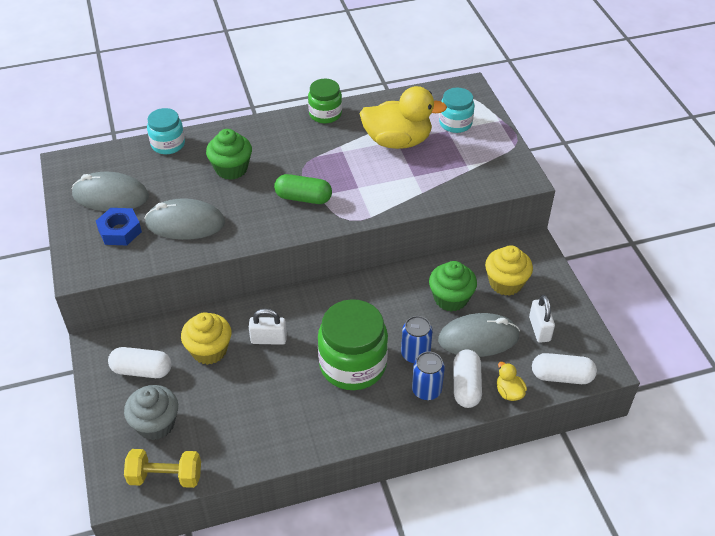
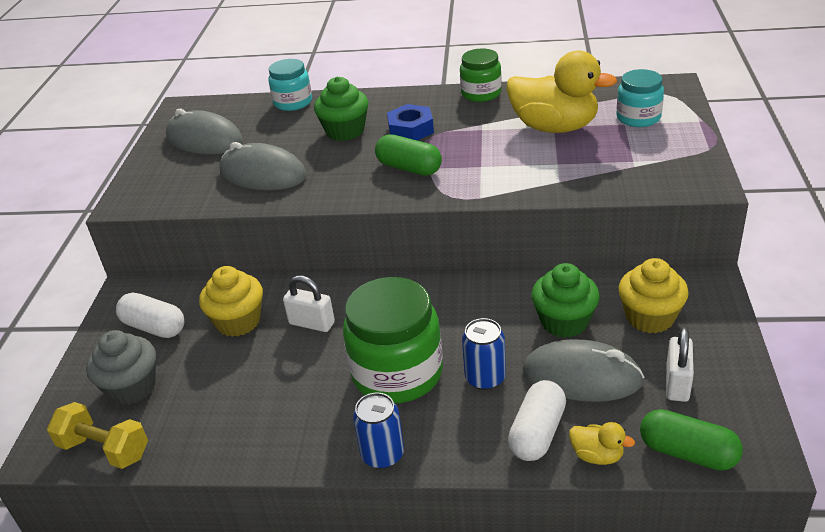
camera: 25 degrees right, 10 degrees down
blue nut [96,208,142,245] -> blue nut moved to [387,104,434,141]
blue can [412,352,445,400] -> blue can moved to [353,393,404,469]
yellow duck [497,362,527,401] -> yellow duck turned 120 degrees clockwise [569,422,635,465]
white capsule [532,353,597,384] -> green capsule [640,409,743,471]

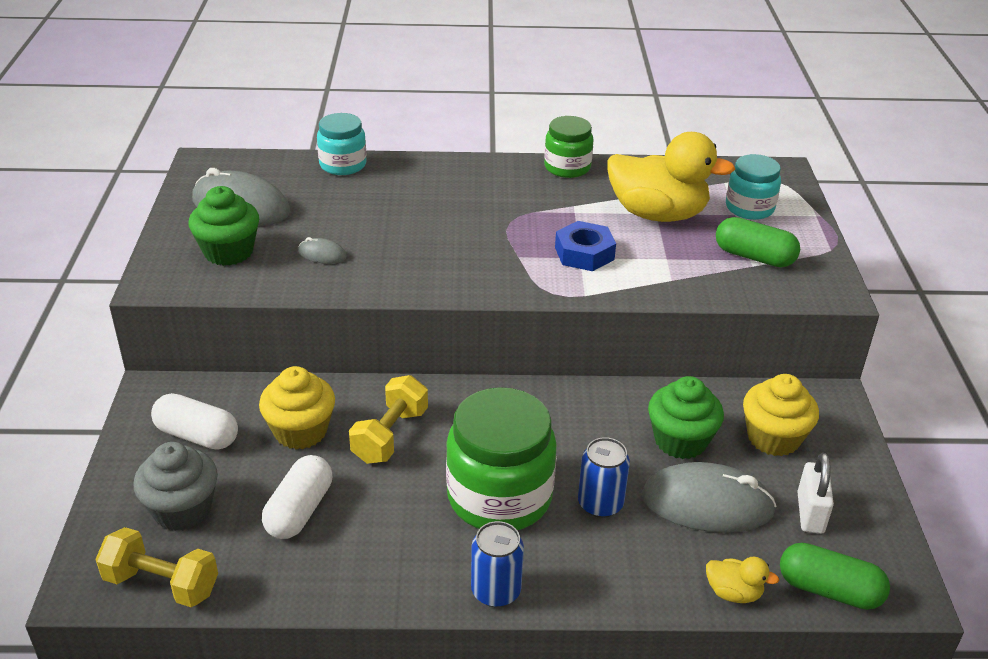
camera: 10 degrees left, 0 degrees up
grey mouse [219,142,307,190] -> grey mouse [298,237,347,264], size x0.45
white padlock [283,275,335,332] -> yellow dumbbell [349,375,428,464]
green cupcake [314,76,369,141] -> green cupcake moved to [188,186,259,266]
green capsule [375,134,442,176] -> green capsule moved to [716,217,800,267]
blue nut [387,104,434,141] -> blue nut moved to [555,221,616,271]
white capsule [508,380,566,461] -> white capsule moved to [262,455,332,539]

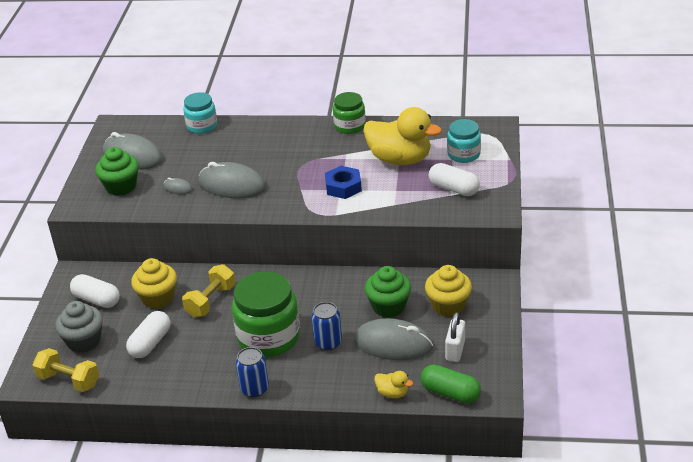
camera: 10 degrees right, 0 degrees up
green capsule [716,217,800,267] -> white capsule [429,163,480,196]
none -> grey mouse [198,162,266,198]

